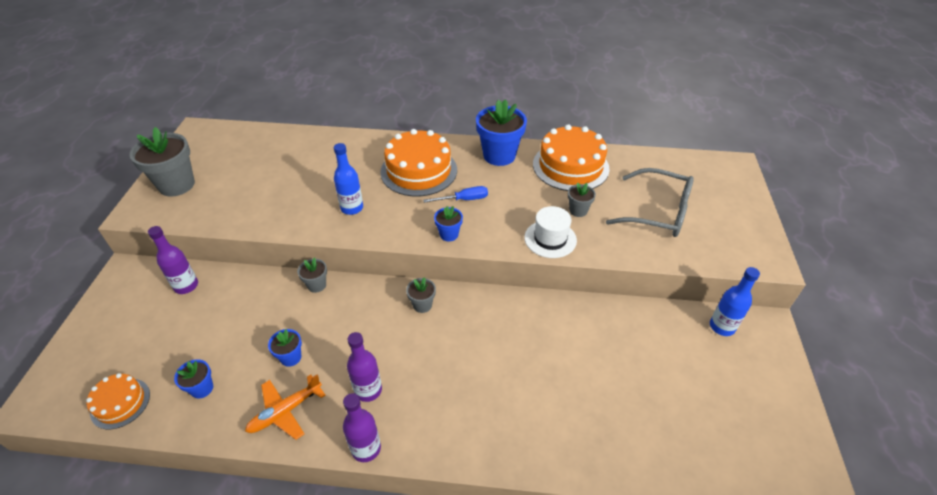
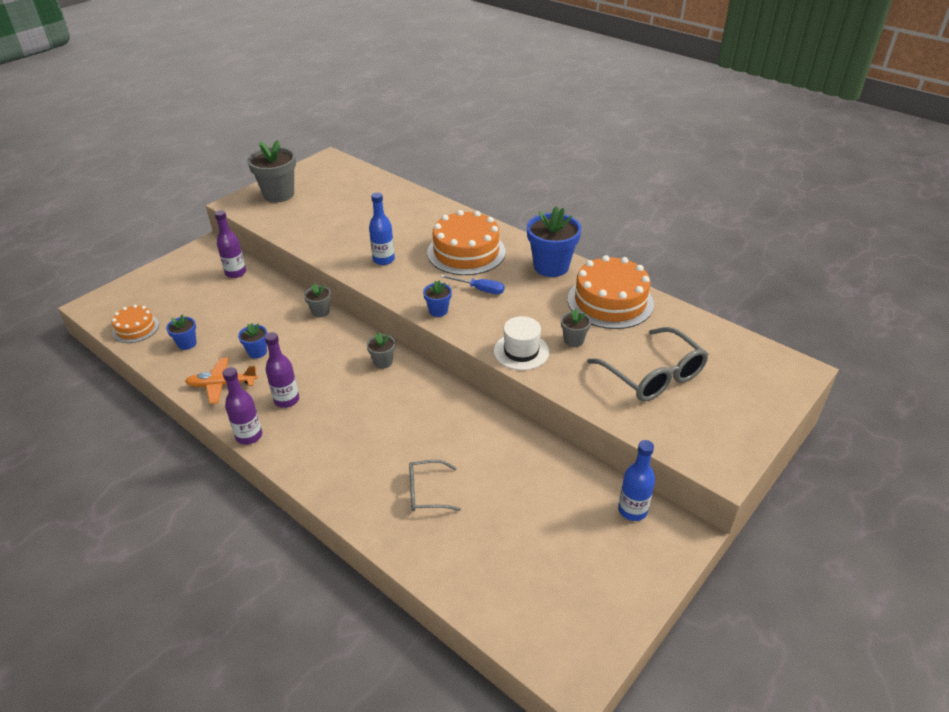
camera: 35 degrees right, 5 degrees down
none -> grey glasses [409,460,461,511]

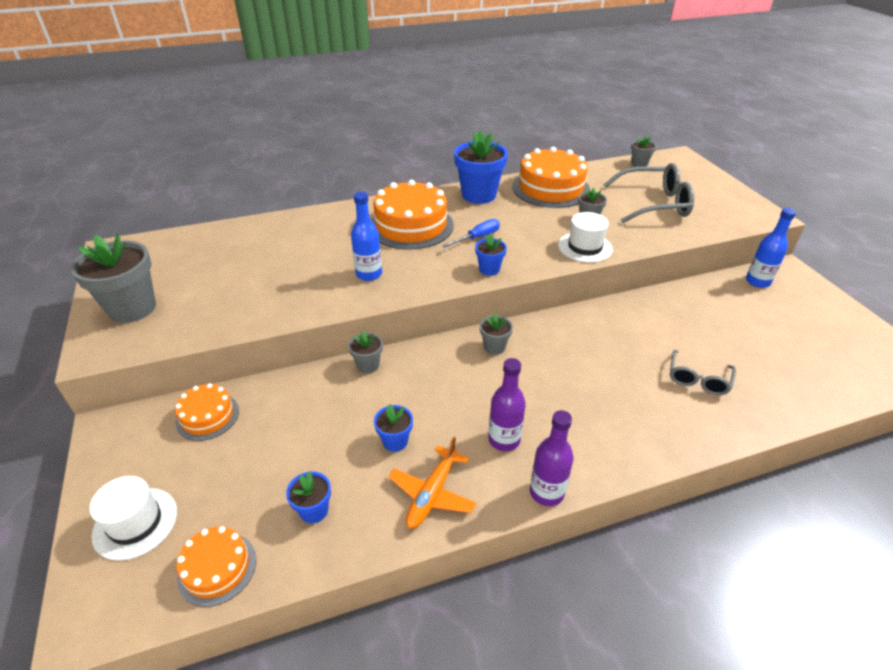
camera: 60 degrees left, 0 degrees up
purple bottle [215,210,246,278] -> orange cake [175,383,239,441]
none -> white hat [89,476,177,561]
none -> grey flower pot [631,135,656,167]

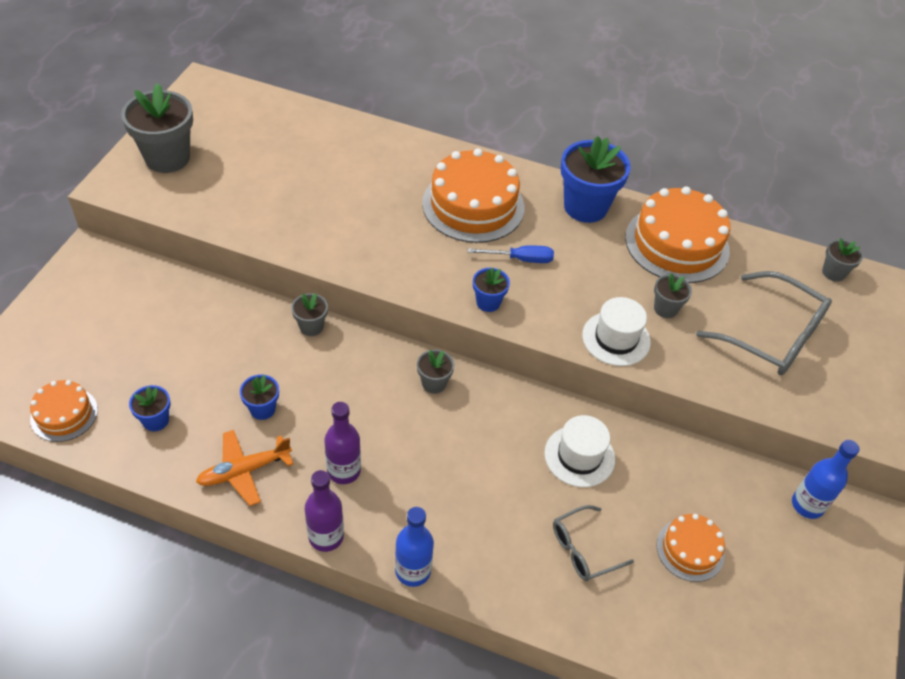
camera: 35 degrees right, 10 degrees up
white hat [89,476,177,561] -> white hat moved to [544,415,615,487]
orange cake [175,383,239,441] -> orange cake moved to [656,514,725,582]
blue bottle [351,192,382,281] -> blue bottle moved to [395,507,434,587]

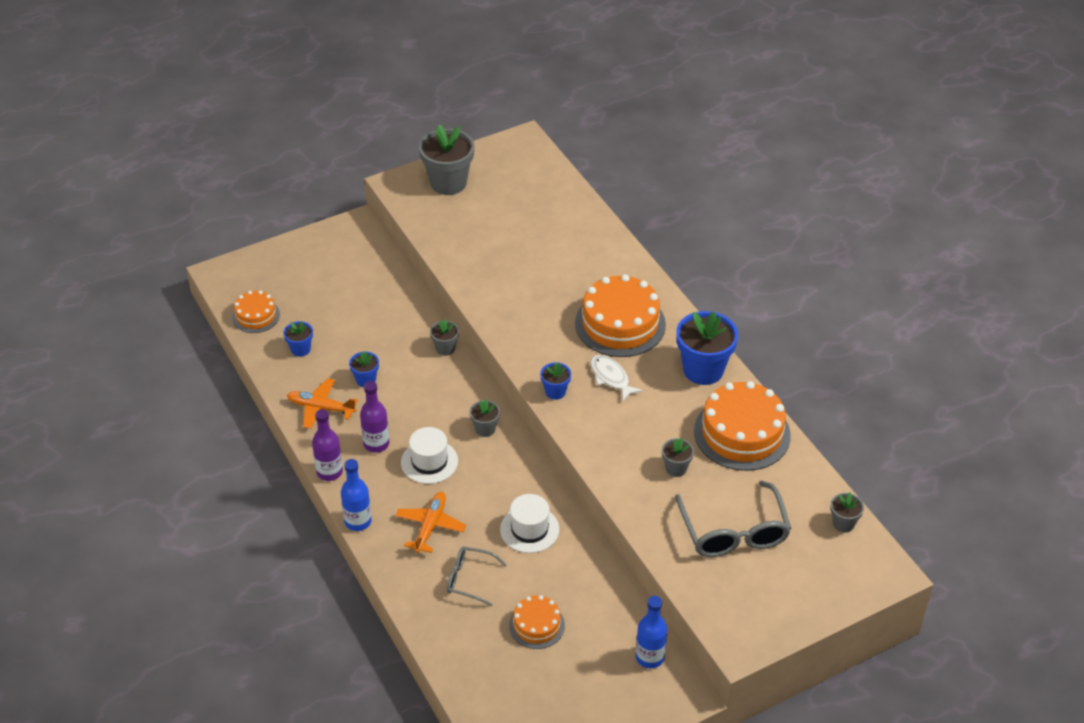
camera: 45 degrees right, 5 degrees down
blue screwdriver [468,246,554,263] -> white fish [590,355,643,401]
white hat [582,297,651,366] -> white hat moved to [401,427,458,484]
none -> orange plane [395,492,466,553]

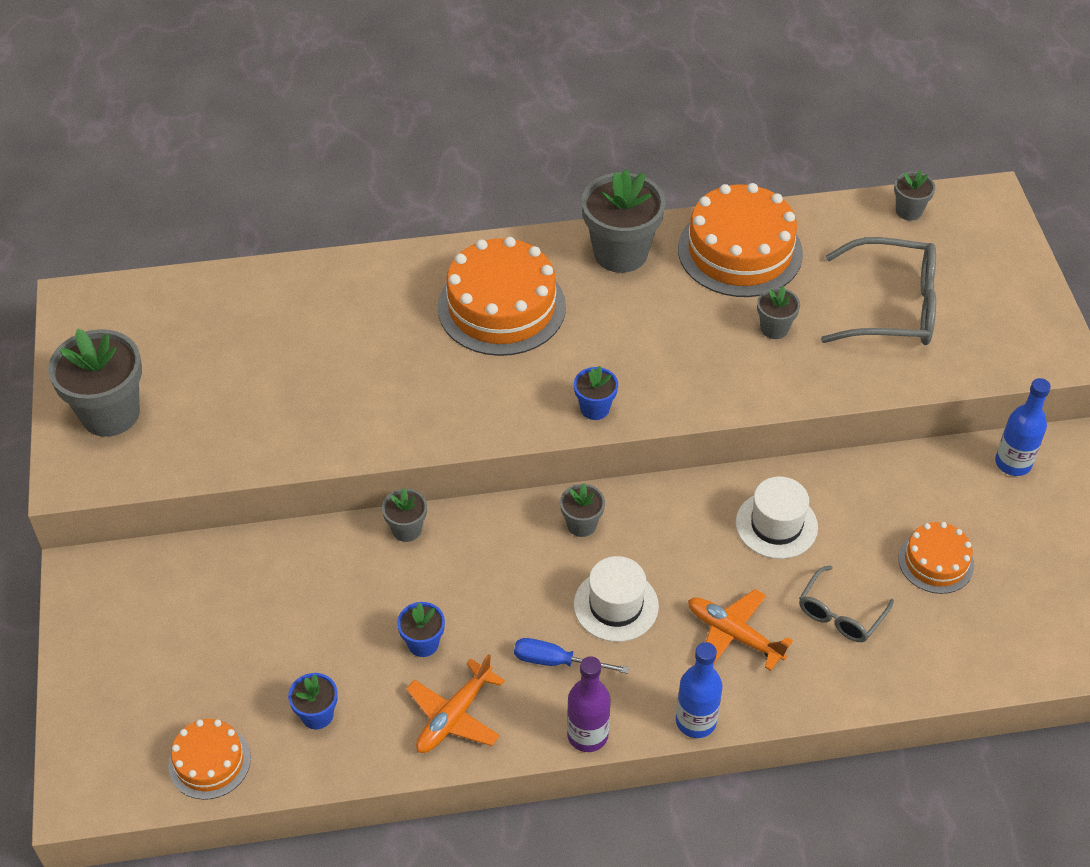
camera: 70 degrees left, 5 degrees up
purple bottle [360,381,389,453] -> blue screwdriver [514,638,629,674]
white fish [590,355,643,401] -> none
blue flower pot [677,311,738,385] -> grey flower pot [581,169,665,273]

